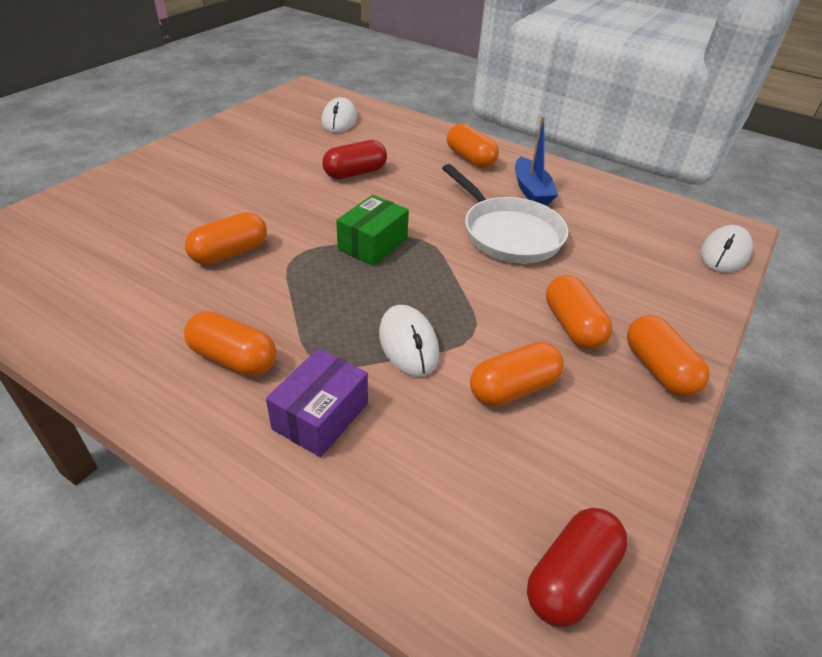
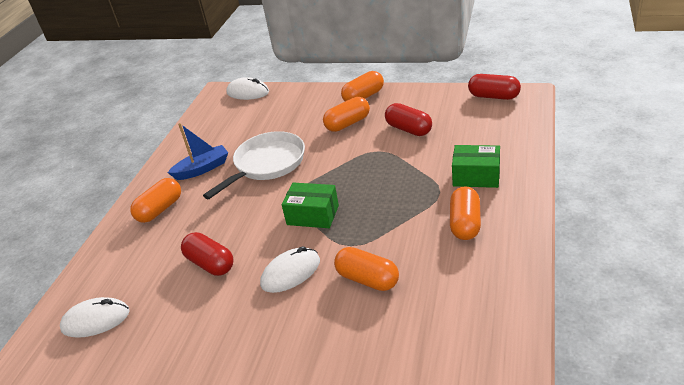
camera: 100 degrees left, 5 degrees down
purple box [266,348,368,457] -> green box [452,145,500,188]
white mouse [379,305,439,377] -> white mouse moved to [260,246,320,293]
orange capsule [470,342,564,406] -> red capsule [385,103,432,136]

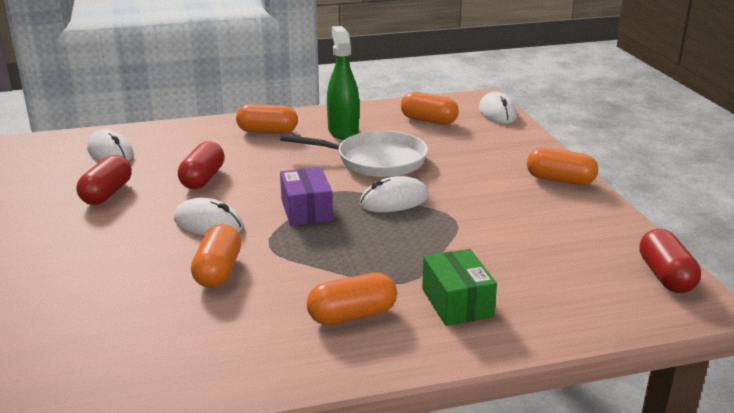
camera: 55 degrees right, 10 degrees down
blue boat [167,123,228,180] -> green spray bottle [327,26,359,140]
green box [282,183,339,228] -> purple box [280,167,333,226]
orange capsule [323,97,370,132] -> orange capsule moved to [401,92,459,125]
red capsule [385,103,432,136] -> red capsule moved to [76,155,132,205]
none -> white mouse [360,176,429,212]

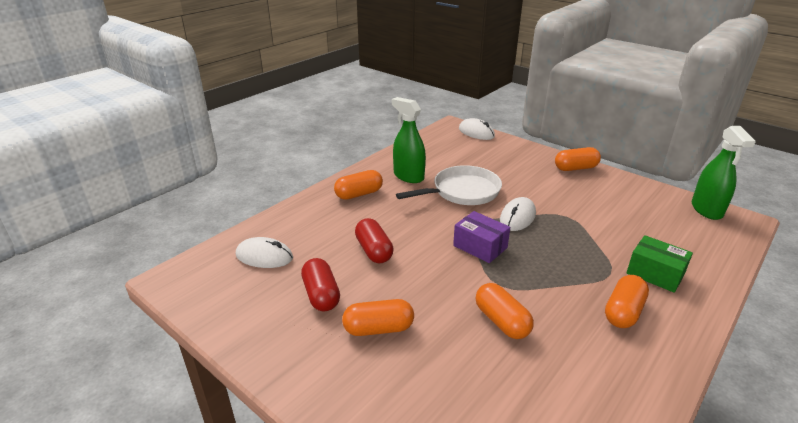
camera: 35 degrees left, 5 degrees up
white mouse [174,198,243,235] -> none
orange capsule [401,92,459,125] -> orange capsule moved to [342,299,414,336]
red capsule [639,229,701,293] -> green spray bottle [691,126,756,220]

